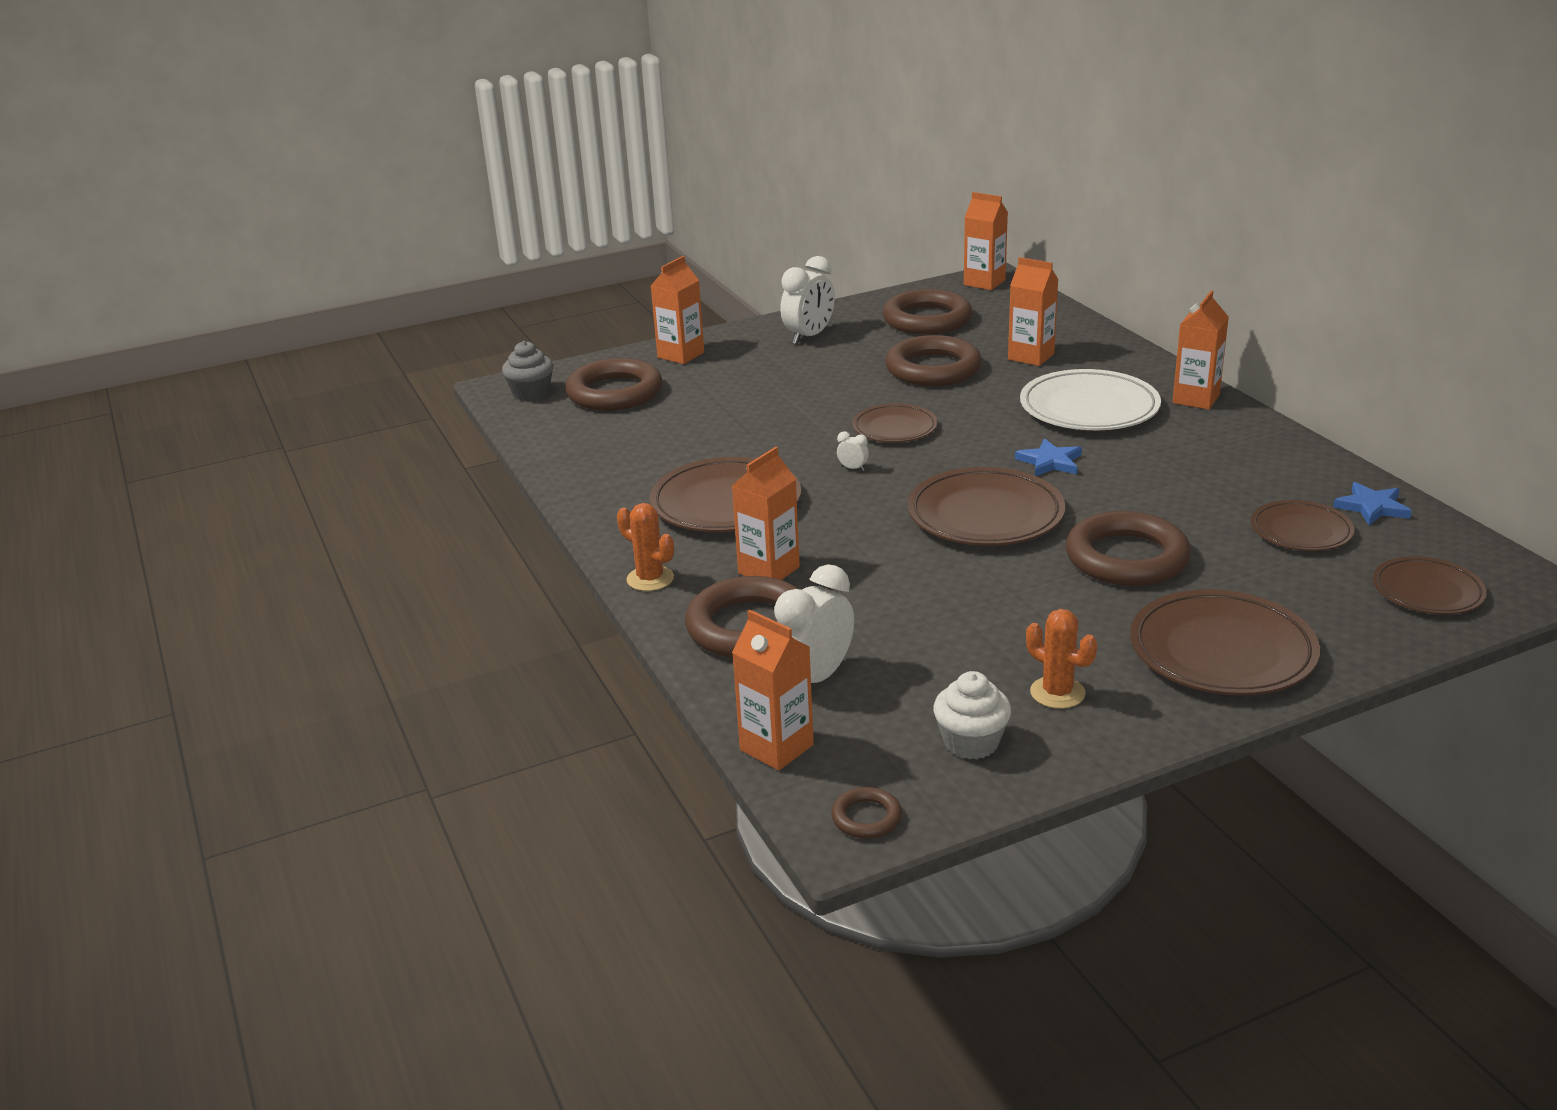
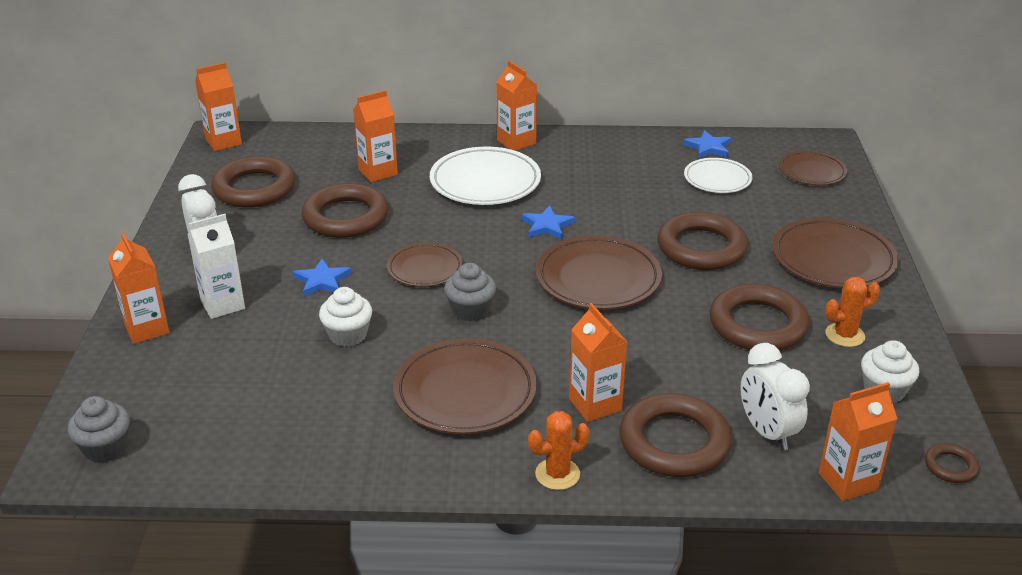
camera: 65 degrees left, 5 degrees up
brown ring [565,358,662,411] -> brown ring moved to [710,284,810,350]
white clock [837,431,869,471] -> grey cupcake [444,263,496,321]
brown plate [1251,500,1354,551] -> white plate [684,158,752,193]
none -> white carton [188,214,245,319]
none -> blue star [293,258,351,296]
none -> white cupcake [319,287,372,347]

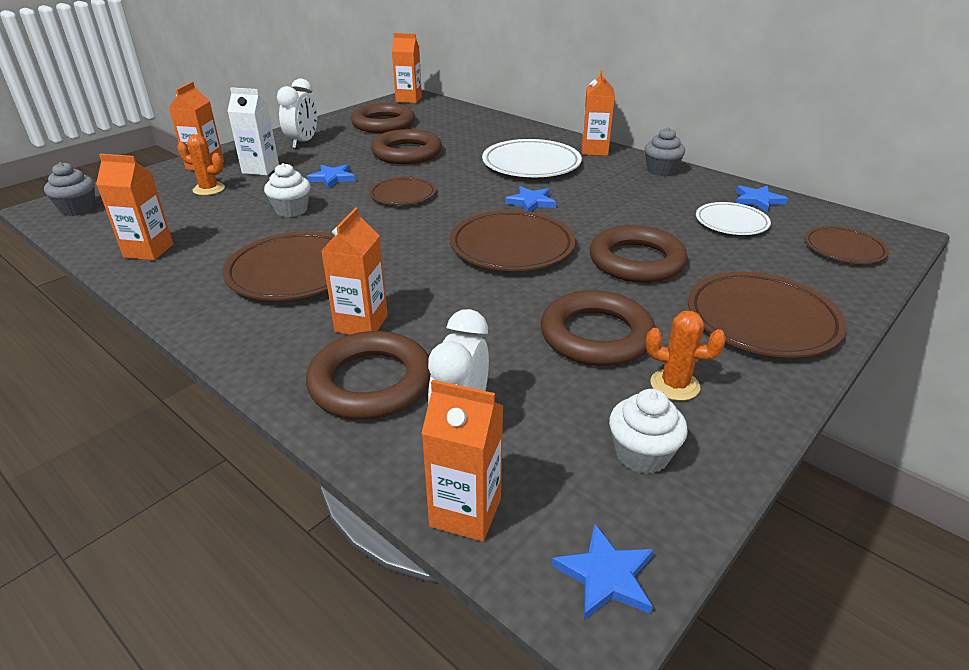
camera: 40 degrees right, 0 degrees up
orange carton [353,90,398,182] -> orange carton moved to [96,154,173,260]
grey cupcake [444,263,496,321] -> grey cupcake moved to [644,127,685,176]
orange cactus [528,411,590,490] -> orange cactus moved to [177,134,225,195]
brown ring [925,443,979,483] -> blue star [552,524,654,620]

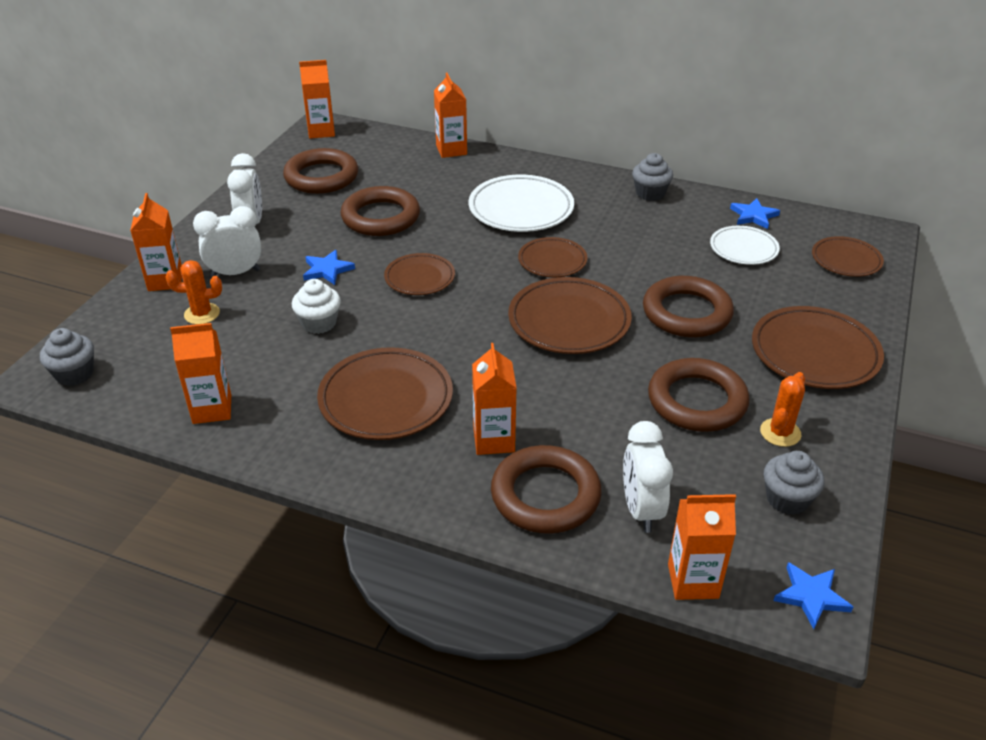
camera: 20 degrees left, 5 degrees up
white carton [228,87,279,175] -> white clock [193,206,261,277]
blue star [505,186,556,211] -> brown plate [518,237,587,277]
orange carton [582,70,615,156] -> orange carton moved to [434,73,467,158]
white cupcake [609,389,688,474] -> grey cupcake [764,451,825,515]
orange cactus [646,311,726,401] -> orange cactus turned 60 degrees counterclockwise [760,372,805,447]

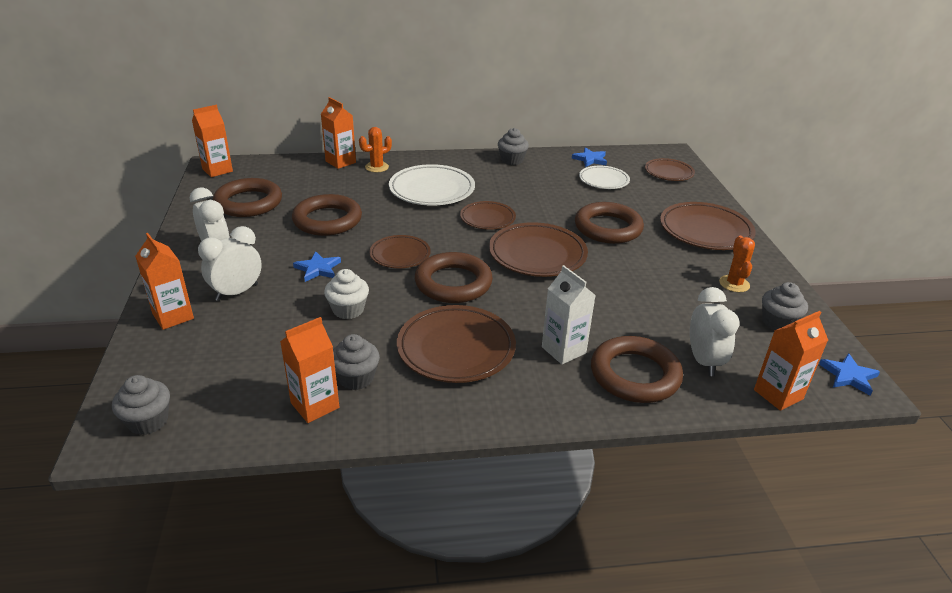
camera: 30 degrees left, 5 degrees down
orange cactus [166,260,222,324] -> orange cactus moved to [359,127,392,173]
orange carton [472,343,517,455] -> white carton [542,265,596,364]
white clock [623,421,673,533] -> white clock turned 150 degrees counterclockwise [690,287,740,376]
brown ring [648,358,749,432] -> brown ring moved to [415,252,493,303]
none -> grey cupcake [333,334,380,390]

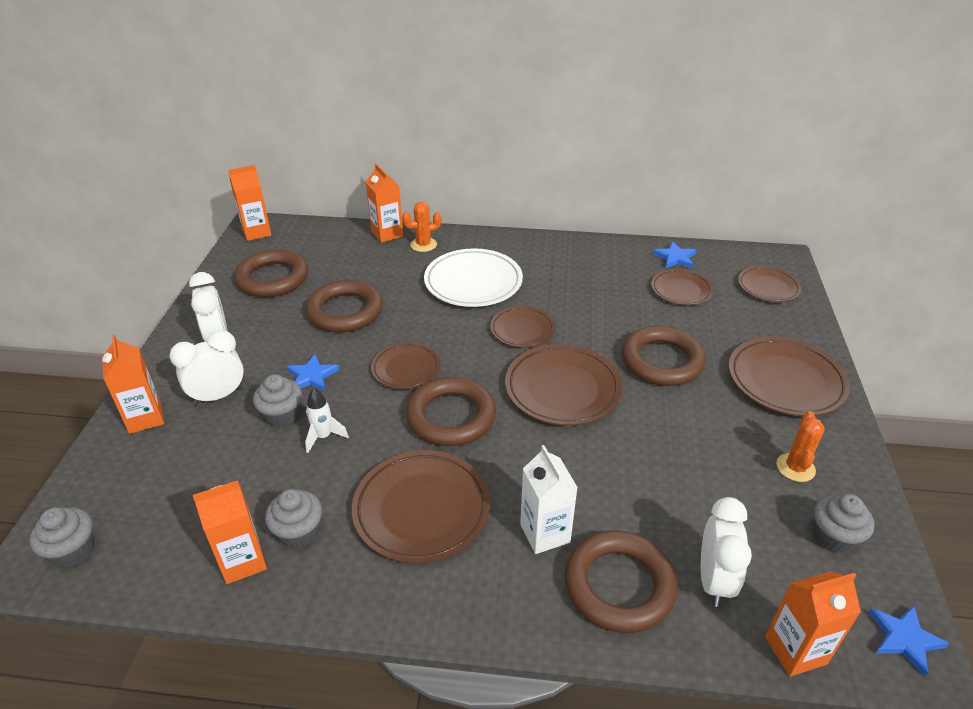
camera: 15 degrees right, 5 degrees up
white cupcake [324,269,369,319] -> white rocket [305,388,349,453]
grey cupcake [498,128,529,165] -> grey cupcake moved to [253,374,302,427]
white plate [579,166,630,189] -> brown plate [651,269,713,305]

